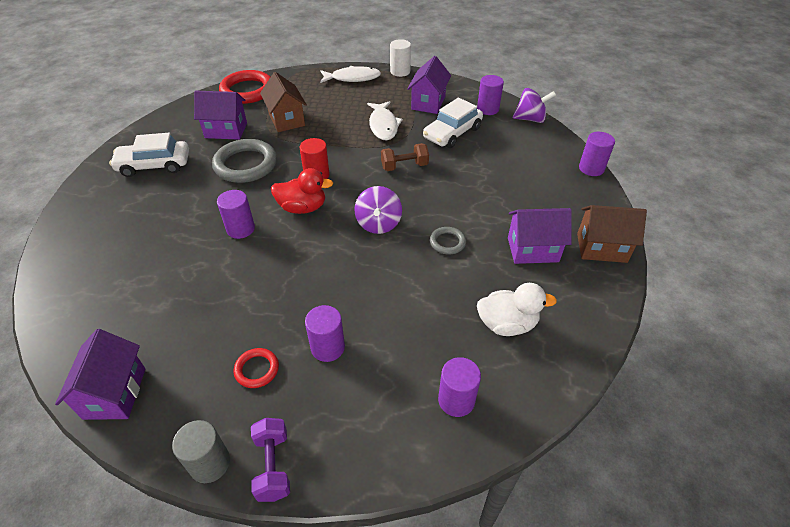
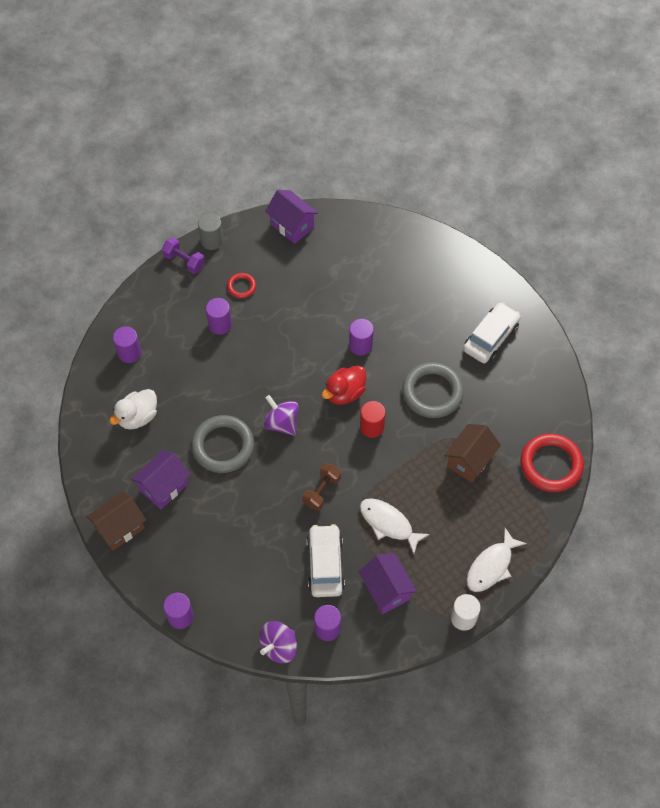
camera: 135 degrees right, 15 degrees up
purple house [194,91,247,140] -> none
brown house [260,72,307,132] -> brown house turned 75 degrees counterclockwise [444,424,501,483]
grey ring [430,227,466,255] -> grey ring [191,415,254,473], size x2.02

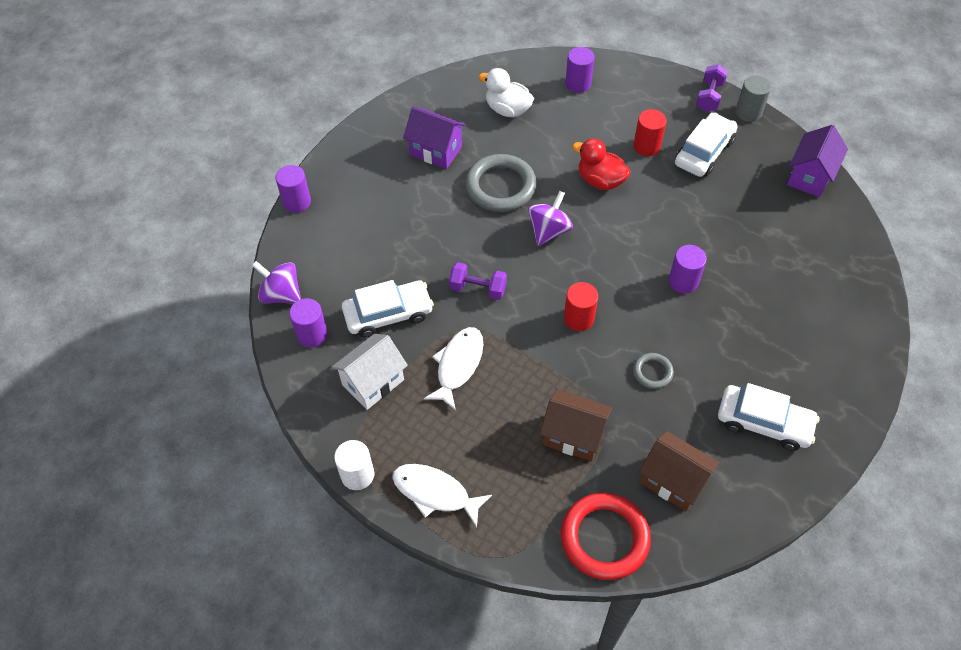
camera: 75 degrees right, 5 degrees down
brown house [86,491,146,551] -> brown house moved to [639,431,719,511]
purple cylinder [206,298,232,335] -> red cylinder [634,109,667,156]
red ring [227,273,256,298] -> white car [675,112,738,177]
brown dumbbell [302,463,341,511] -> purple dumbbell [449,262,507,300]
red duck [322,366,366,405] -> red duck moved to [572,139,631,190]
purple house [359,553,417,614] -> white house [332,334,408,410]
grey ring [402,362,464,418] -> grey ring [633,353,674,389], size x0.50

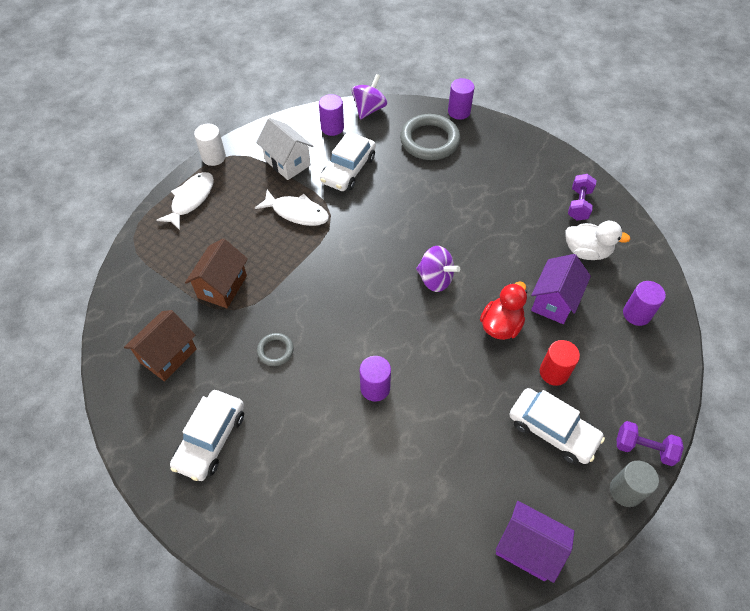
camera: 90 degrees right, 0 degrees up
white car [342,280,434,338] -> white car turned 45 degrees clockwise [320,132,376,191]
purple house [403,107,466,169] -> purple house moved to [531,254,591,324]
purple dumbbell [449,262,507,300] -> purple dumbbell moved to [568,174,596,221]
grey ring [465,154,537,212] -> grey ring moved to [400,114,460,160]
white duck [479,68,534,117] -> white duck turned 75 degrees clockwise [565,221,630,260]
red ring [561,493,651,580] -> none
red cylinder [564,282,598,331] -> none

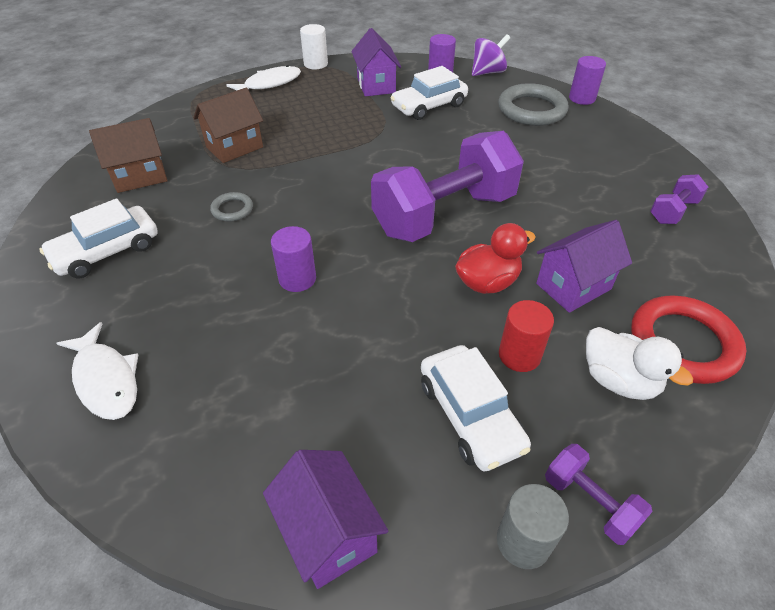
camera: 30 degrees right, 10 degrees down
white fish [255,190,329,226] -> white fish moved to [57,322,138,420]
white house [256,118,313,180] -> purple house [351,28,401,96]
purple spinning top [416,246,460,292] -> purple dumbbell [371,131,524,242]
white duck [565,221,630,260] -> white duck moved to [586,327,693,400]
purple cylinder [623,281,666,326] -> red ring [631,295,746,384]

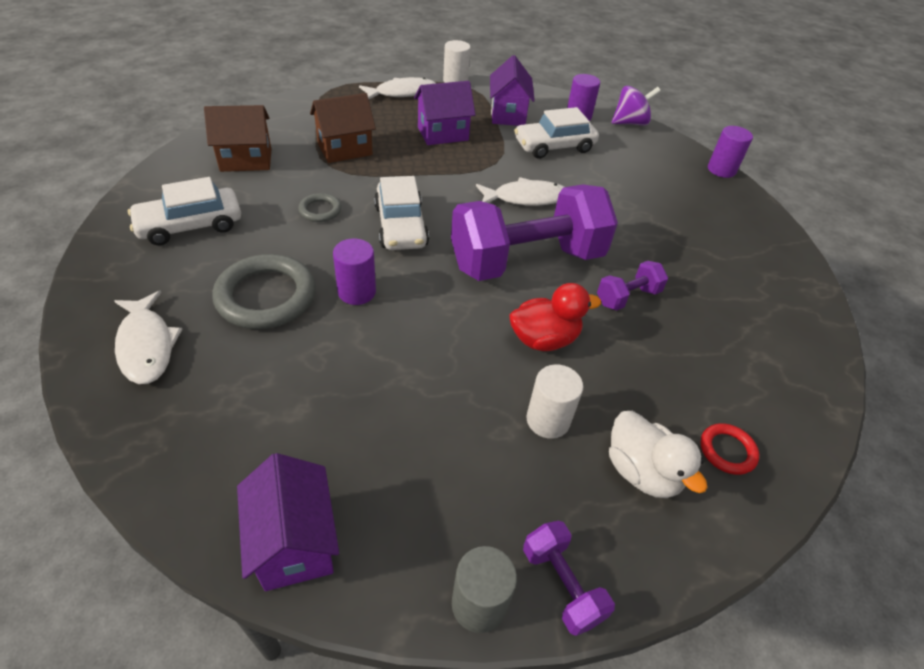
camera: 10 degrees right, 0 degrees up
white car [421,345,531,472] -> white car moved to [374,176,429,250]
grey ring [498,83,568,126] -> grey ring moved to [212,254,316,329]
red cylinder [499,300,554,372] -> white cylinder [526,364,583,439]
purple house [536,220,632,313] -> purple house moved to [414,81,475,145]
red ring [631,295,746,384] -> red ring [700,423,759,475], size x0.50
purple dumbbell [650,174,708,224] -> purple dumbbell moved to [597,261,668,310]
none -> white fish [476,177,564,206]

